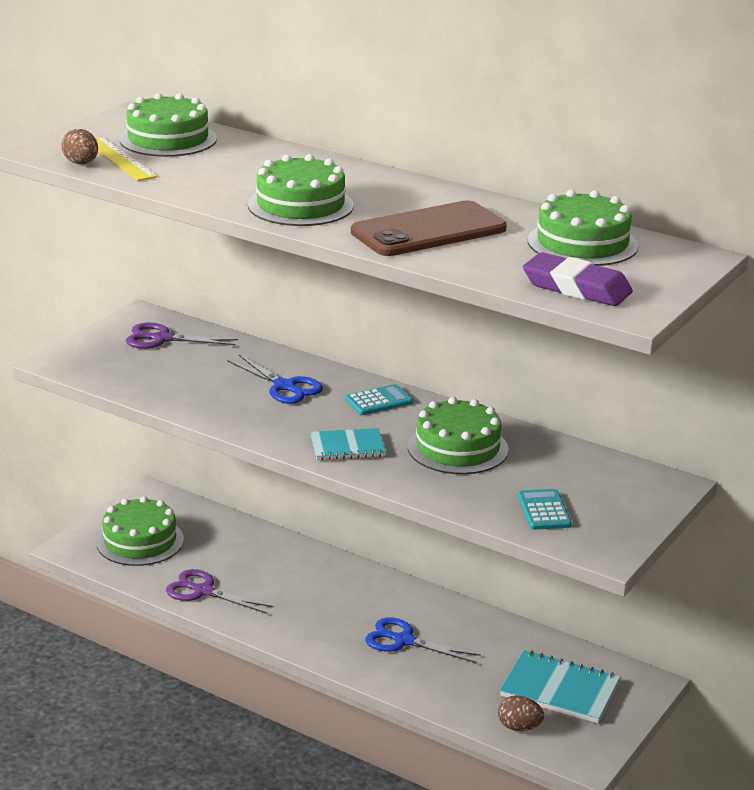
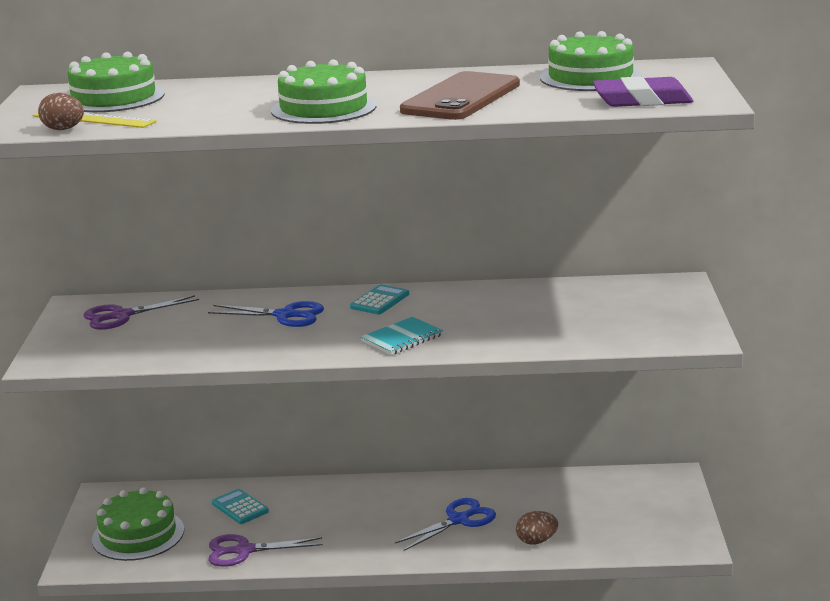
camera: 30 degrees left, 5 degrees down
blue scissors [365,618,481,663] -> blue scissors turned 150 degrees clockwise [394,498,496,551]
green cake [408,397,509,474] -> none
brown egg [498,695,544,731] -> brown egg moved to [516,511,558,545]
turquoise notebook [500,650,620,723] -> none
turquoise calculator [518,489,572,530] -> turquoise calculator moved to [212,489,269,524]

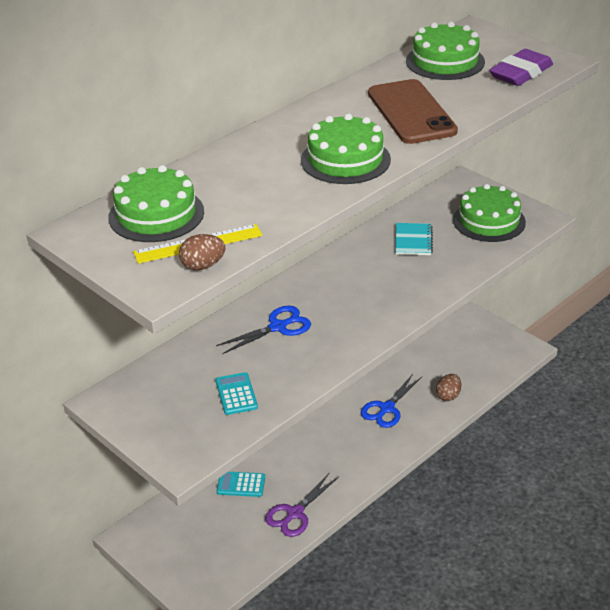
camera: 45 degrees left, 15 degrees up
purple scissors [83,295,199,330] -> none
green cake [92,487,184,561] -> green cake moved to [453,184,526,242]
turquoise calculator [350,284,409,315] -> turquoise calculator moved to [216,372,258,415]
turquoise notebook [361,317,443,355] -> turquoise notebook moved to [395,223,433,255]
blue scissors [394,498,496,551] -> blue scissors turned 150 degrees counterclockwise [361,374,422,428]

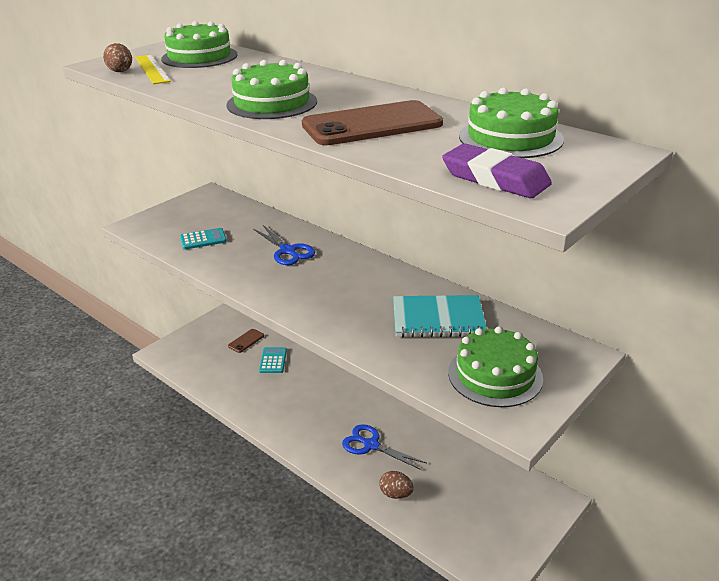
camera: 85 degrees right, 5 degrees down
purple scissors [265,473,339,537] -> none
turquoise notebook [395,223,433,255] -> turquoise notebook [393,295,487,337], size x1.53
none -> brown phone [228,329,264,353]

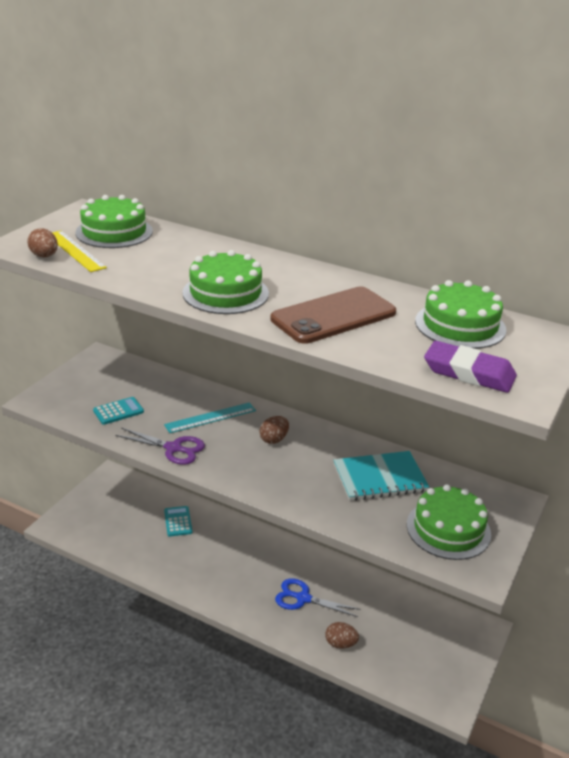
camera: 15 degrees left, 0 degrees up
brown phone [228,329,264,353] -> none
blue scissors [253,225,315,265] -> turquoise ruler [164,402,256,433]
none -> purple scissors [115,427,205,465]
none -> brown egg [259,416,289,444]

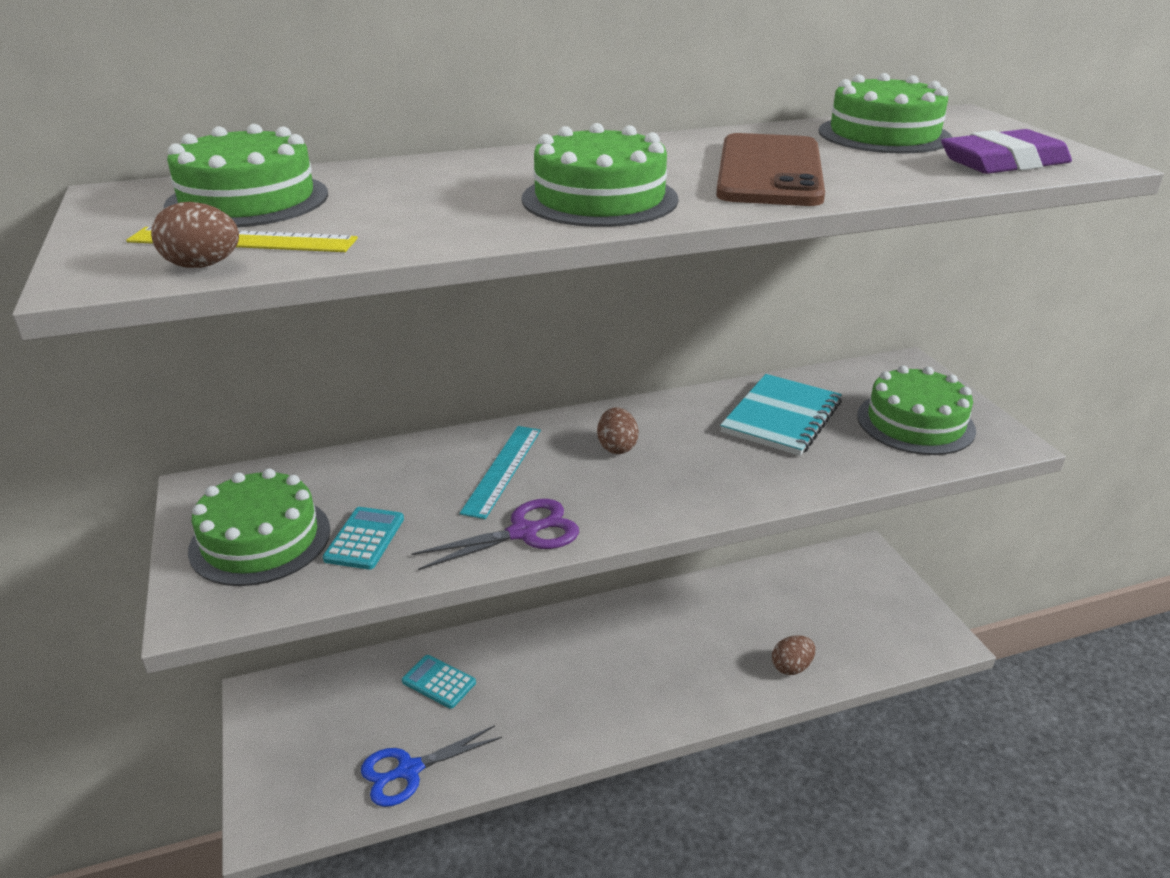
camera: 45 degrees left, 0 degrees up
blue scissors [275,578,361,617] -> blue scissors moved to [361,725,502,807]
none -> green cake [188,468,330,586]

